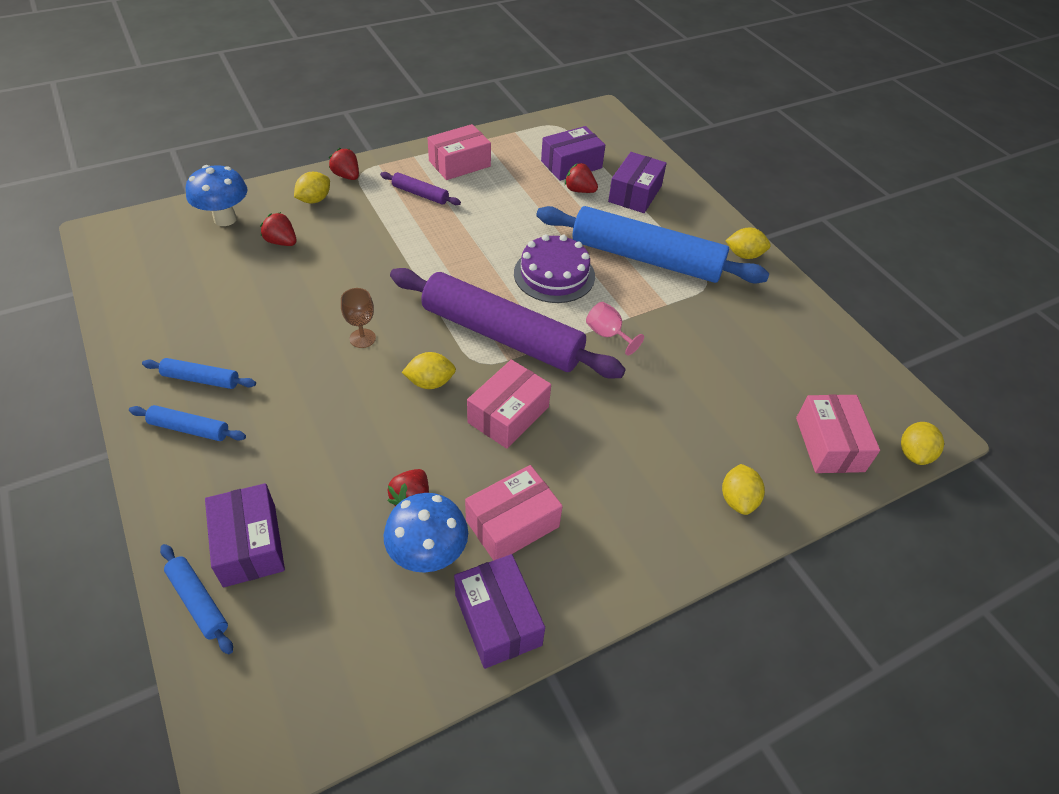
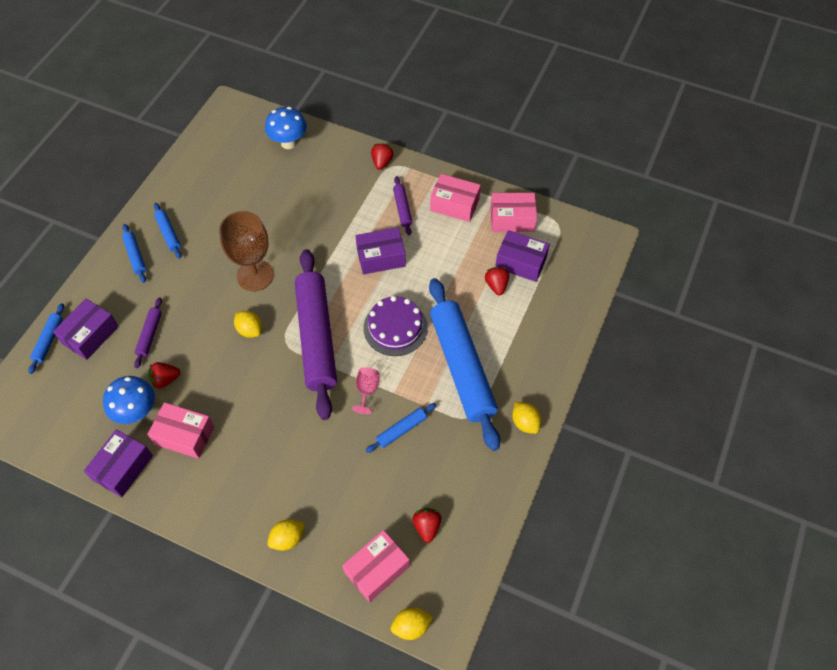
camera: 55 degrees right, 10 degrees up
red strawberry [260,212,297,246] -> red strawberry moved to [412,508,441,543]
yellow lemon [294,172,330,203] -> none
brown goblet [341,288,376,348] -> brown goblet [219,211,274,291], size x2.06
pink box [467,360,551,449] -> pink box moved to [490,193,537,232]
purple box [608,152,667,213] -> purple box moved to [356,227,406,274]
none -> purple rolling pin [134,298,162,368]
none -> blue rolling pin [366,403,437,453]

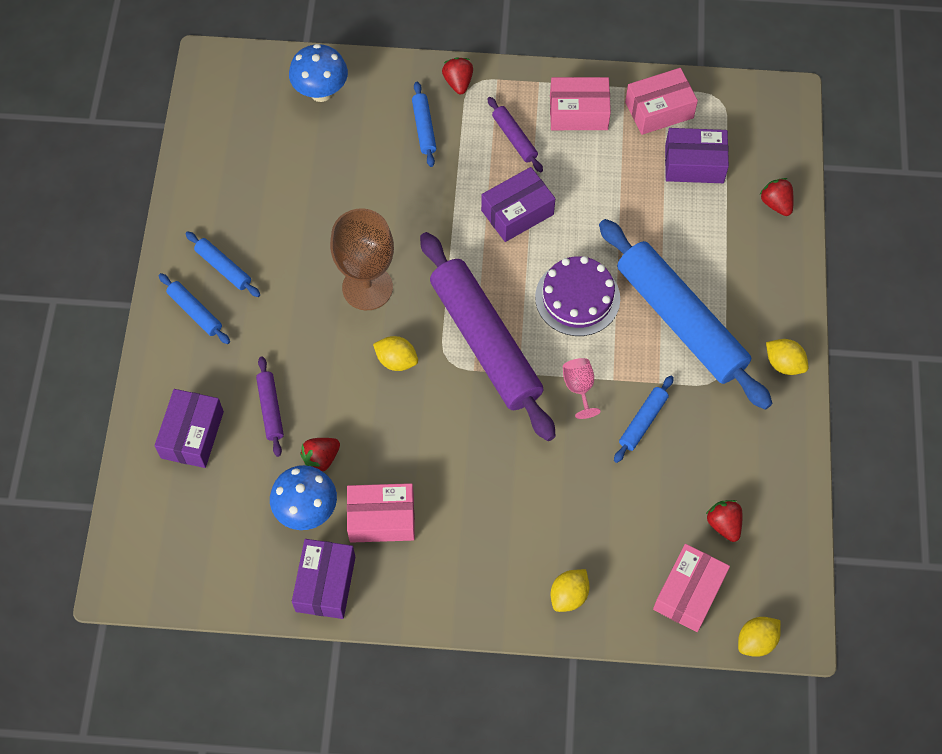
camera: 20 degrees left, 5 degrees up
blue rolling pin [28,303,64,374] -> blue rolling pin moved to [412,82,436,167]
red strawberry [485,267,509,295] -> red strawberry moved to [759,178,794,216]

